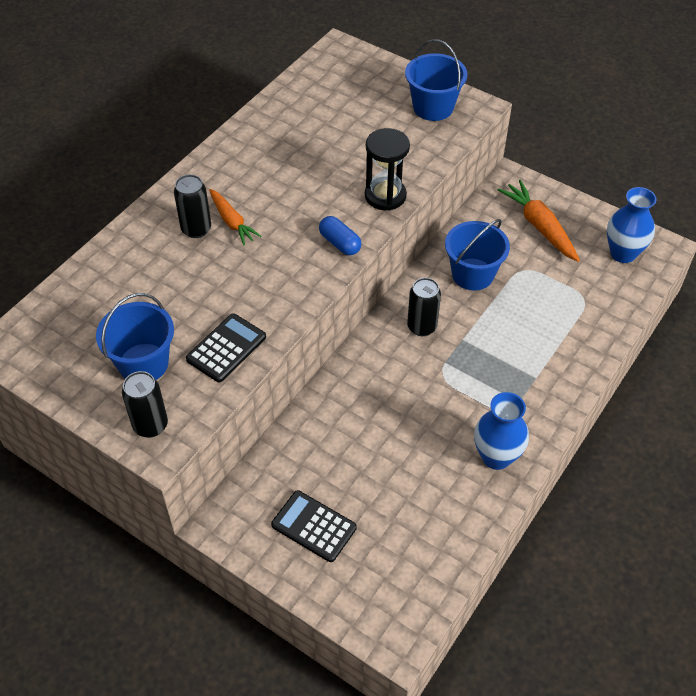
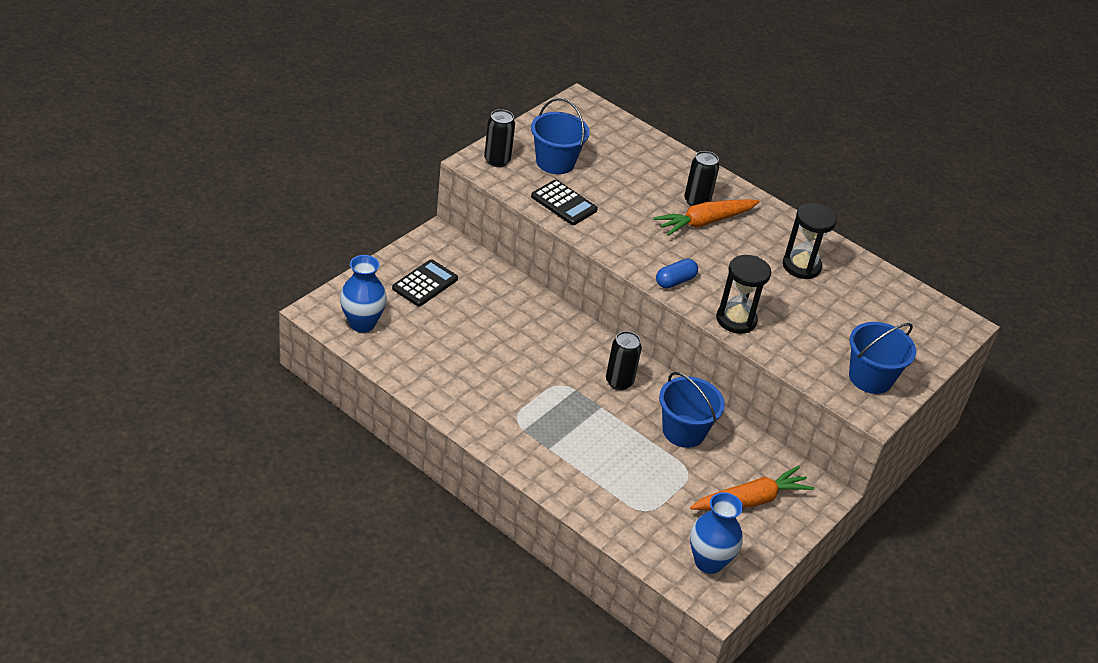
camera: 90 degrees right, 10 degrees down
orange carrot [209,189,262,245] -> orange carrot [654,199,760,236], size x1.53
blue vase [474,392,529,470] -> blue vase moved to [340,255,387,333]
none -> black hourglass [783,203,837,279]

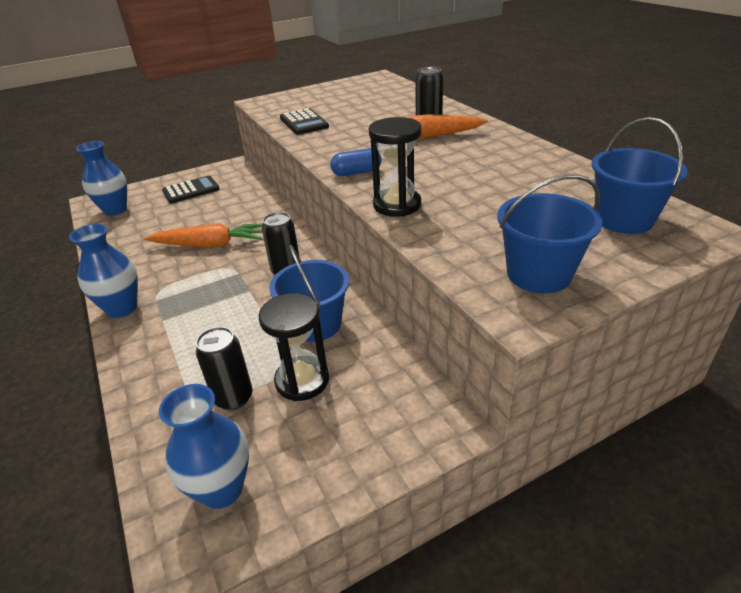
camera: 30 degrees right, 5 degrees down
black can [484,109,515,167] -> black can moved to [196,327,253,411]
blue bucket [531,98,590,174] -> blue bucket moved to [591,117,688,234]
orange carrot [690,466,814,510] -> orange carrot moved to [144,223,263,247]
black hourglass [783,203,837,279] -> black hourglass moved to [259,293,329,401]
none -> blue vase [69,224,138,318]

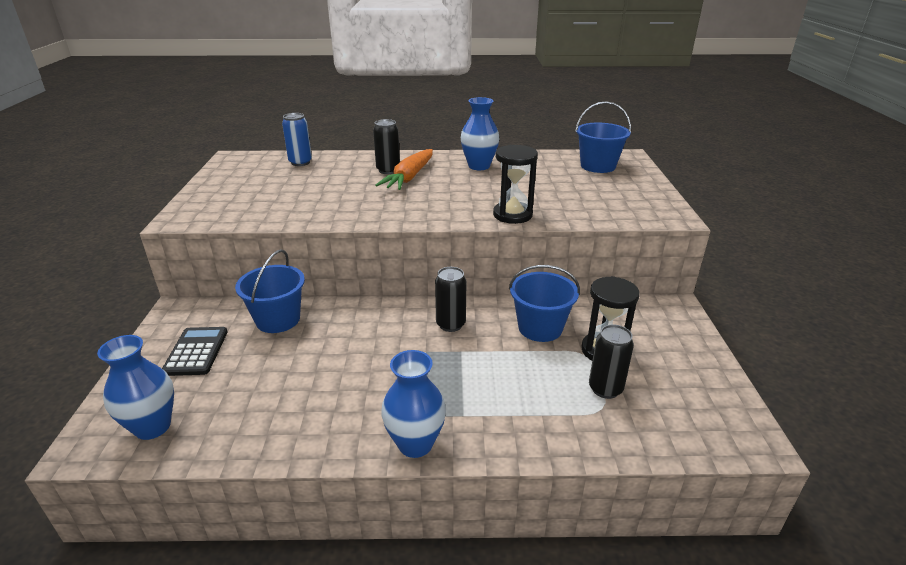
camera: 65 degrees left, 5 degrees down
orange carrot [144,223,263,247] -> none
blue vase [159,384,249,509] -> blue vase moved to [461,97,500,170]
black calculator [280,108,329,135] -> none
blue capsule [330,148,382,176] -> none
blue bucket [497,174,603,293] -> blue bucket moved to [235,249,305,333]
none -> blue can [282,113,312,166]

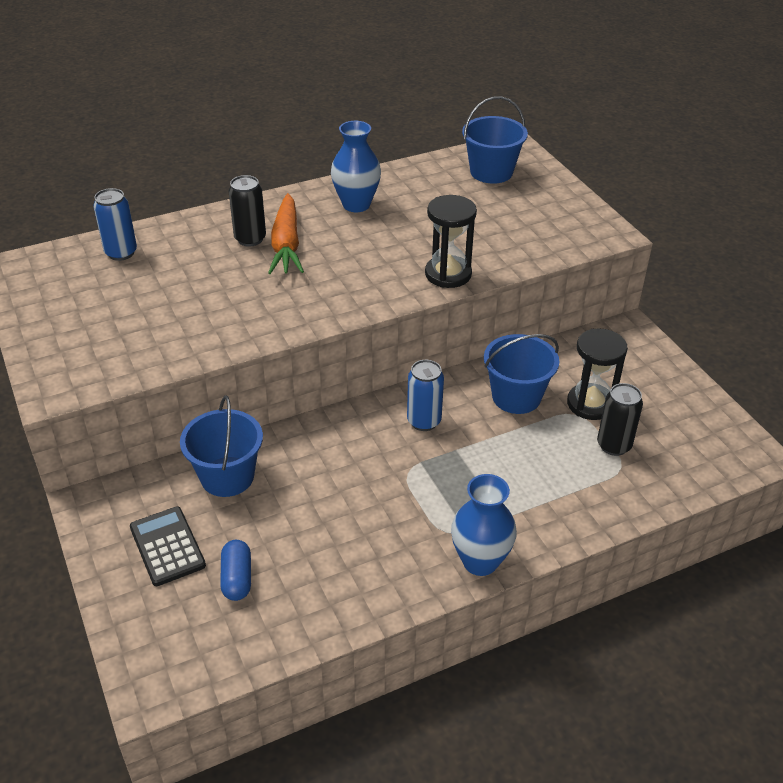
camera: 25 degrees left, 10 degrees up
blue vase [97,335,174,440] -> none
black can [435,267,467,332] -> blue can [407,360,444,431]
none -> blue capsule [220,540,251,601]

